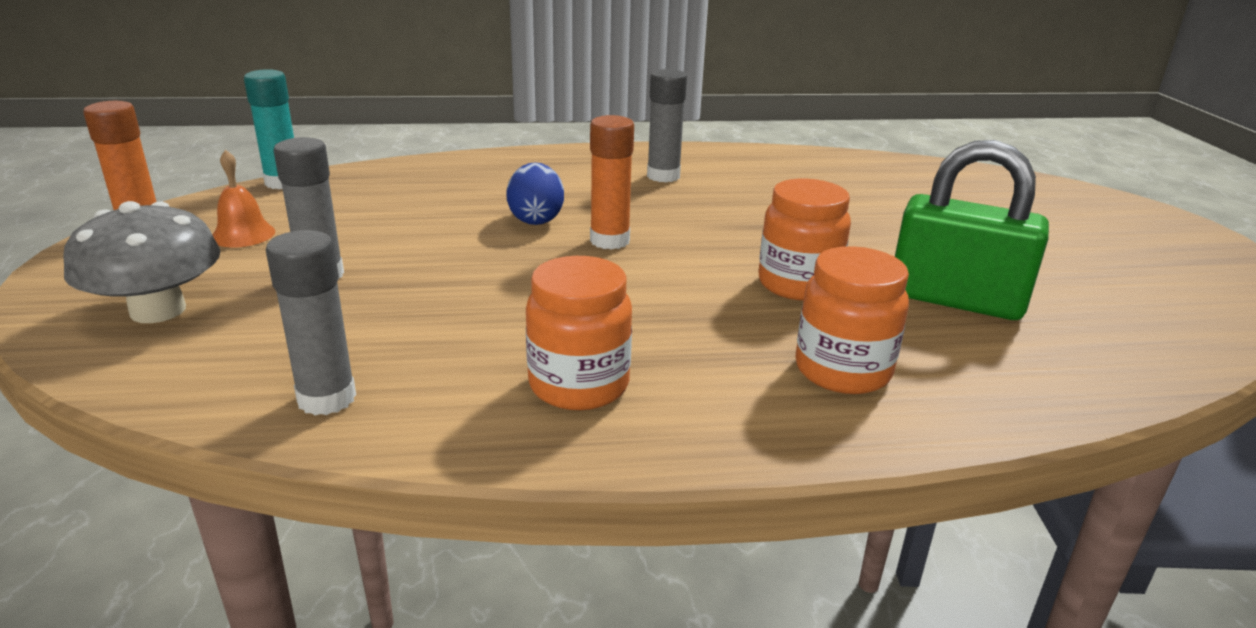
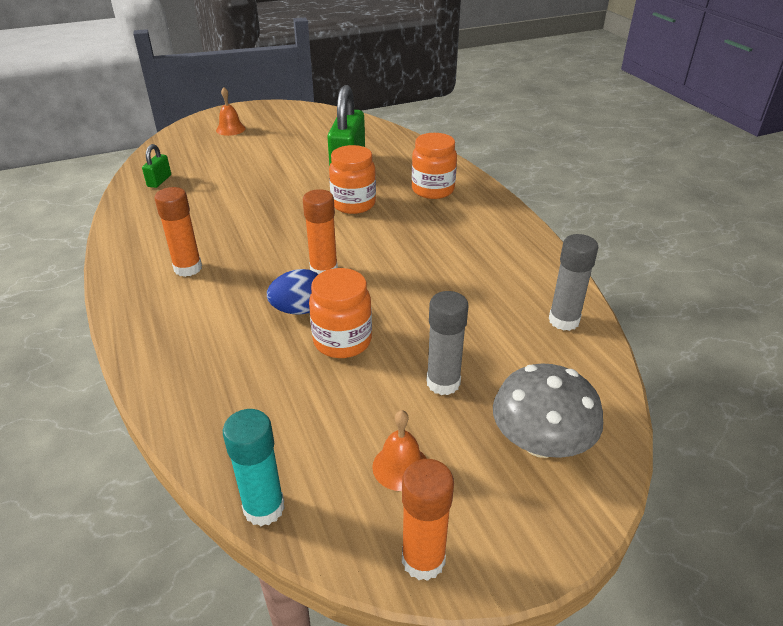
camera: 105 degrees left, 10 degrees up
orange jar [526,256,632,410] -> orange jar moved to [309,268,372,358]
grey glue stick [647,69,687,182] -> orange glue stick [155,187,202,277]
none -> green padlock [142,144,171,188]
none -> orange bell [216,87,246,136]

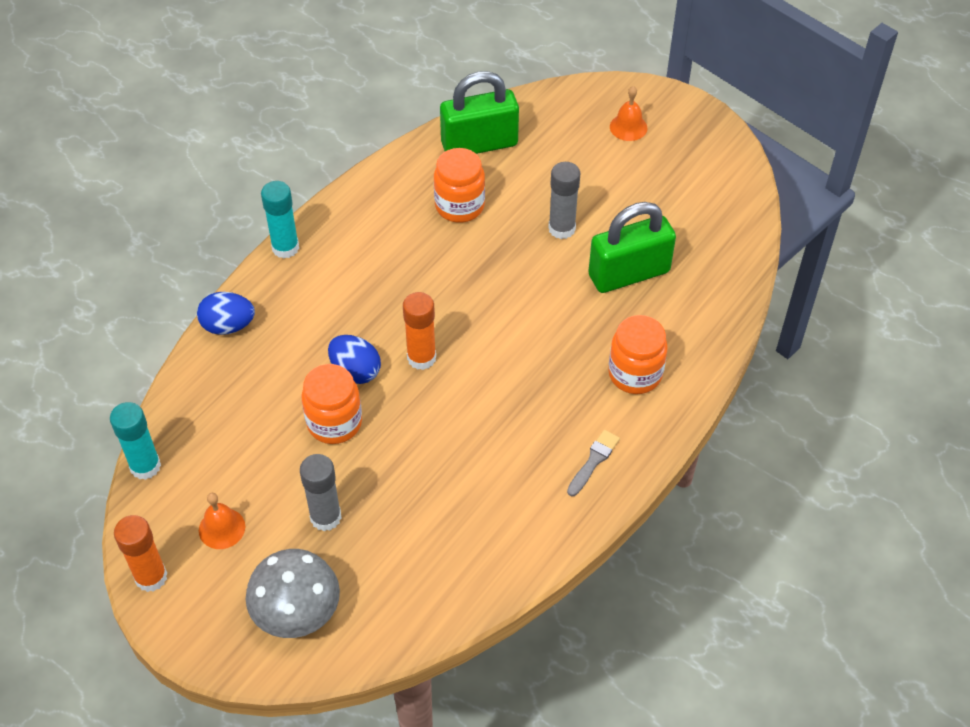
camera: 60 degrees right, 15 degrees up
green padlock [142,144,171,188] -> green padlock [440,71,519,154], size x2.16
orange glue stick [155,187,202,277] -> none
orange jar [329,145,376,214] -> orange jar moved to [434,148,485,223]
grey glue stick [549,234,599,331] -> grey glue stick moved to [548,162,580,239]
none -> blue egg [197,292,255,335]
none -> turquoise glue stick [261,181,299,258]
none -> grey brush [567,430,620,496]

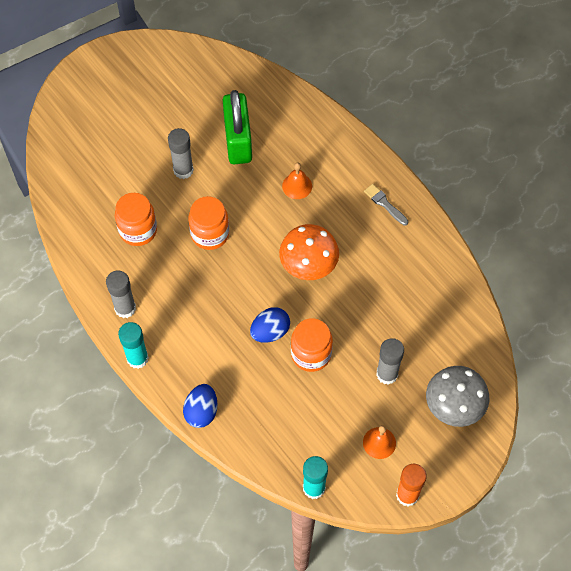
camera: 75 degrees left, 10 degrees up
orange glue stick [403,292,436,370] -> none
green padlock [440,71,519,154] -> none
orange jar [608,315,668,394] -> orange jar moved to [188,196,229,250]
orange bell [610,86,647,141] -> orange bell moved to [282,162,312,199]
none -> grey glue stick [106,270,136,318]
none -> orange mushroom [279,224,339,280]

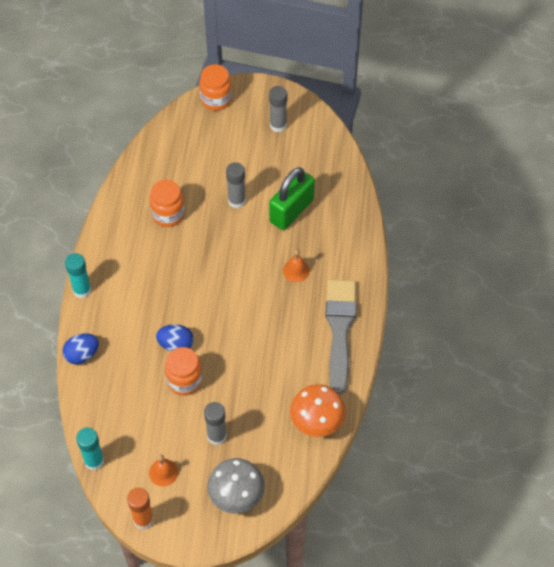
camera: 45 degrees right, 5 degrees down
grey glue stick [106,270,136,318] -> grey glue stick moved to [269,86,287,132]
orange jar [188,196,229,250] -> orange jar moved to [199,64,232,111]
orange mushroom [279,224,339,280] -> orange mushroom moved to [290,384,346,437]
grey brush [364,184,408,225] -> grey brush [325,280,356,395], size x2.46

